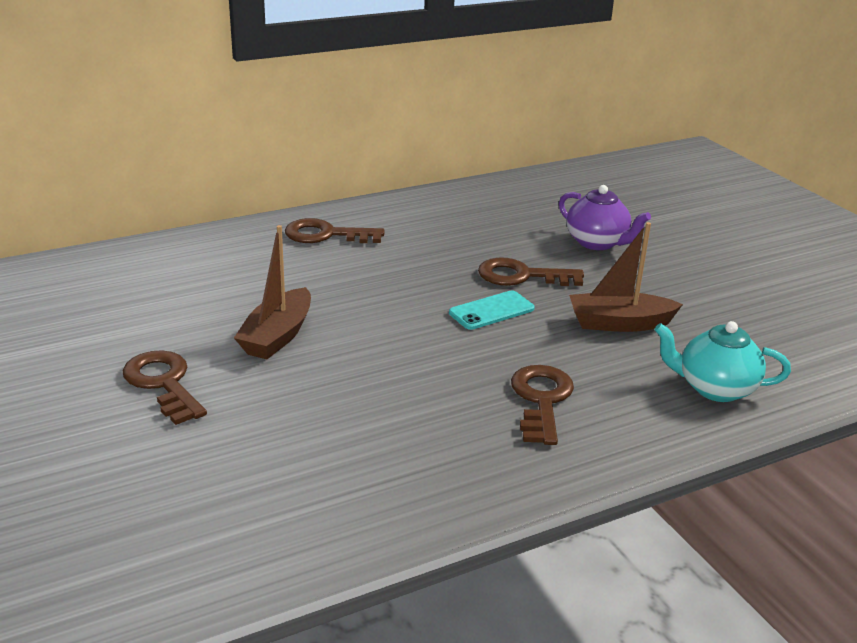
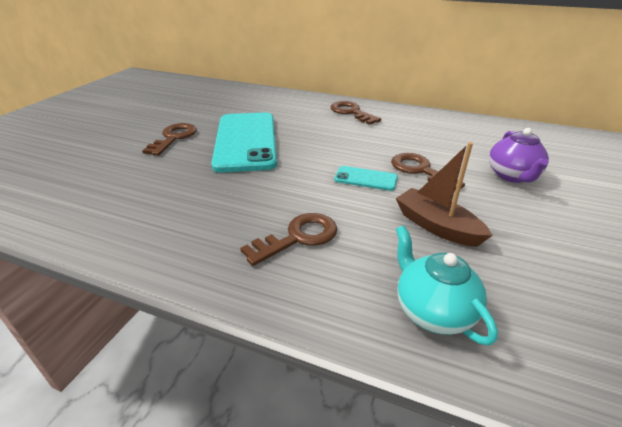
camera: 50 degrees right, 5 degrees up
brown boat [234,225,311,359] -> turquoise phone [211,112,277,173]

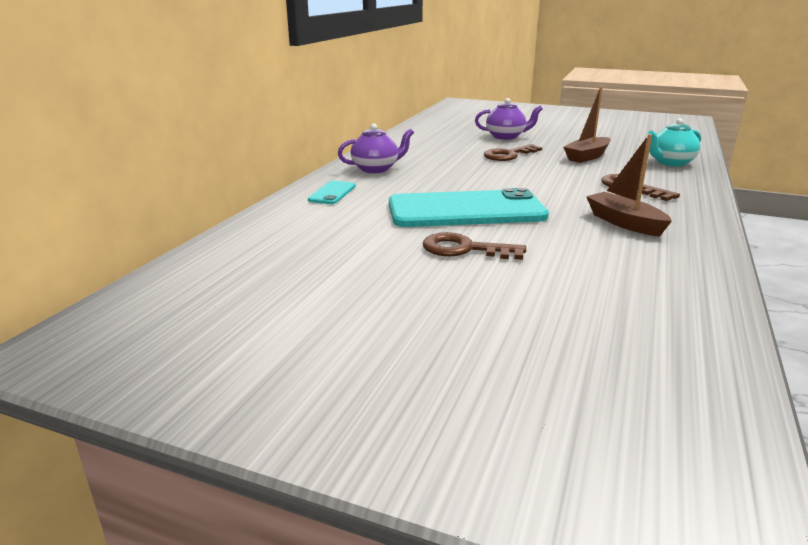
camera: 90 degrees left, 10 degrees down
brown key [331,101,381,125] -> purple teapot [338,123,414,173]
turquoise phone [334,166,398,191] -> turquoise phone moved to [308,181,356,204]
none -> brown boat [586,134,672,237]

